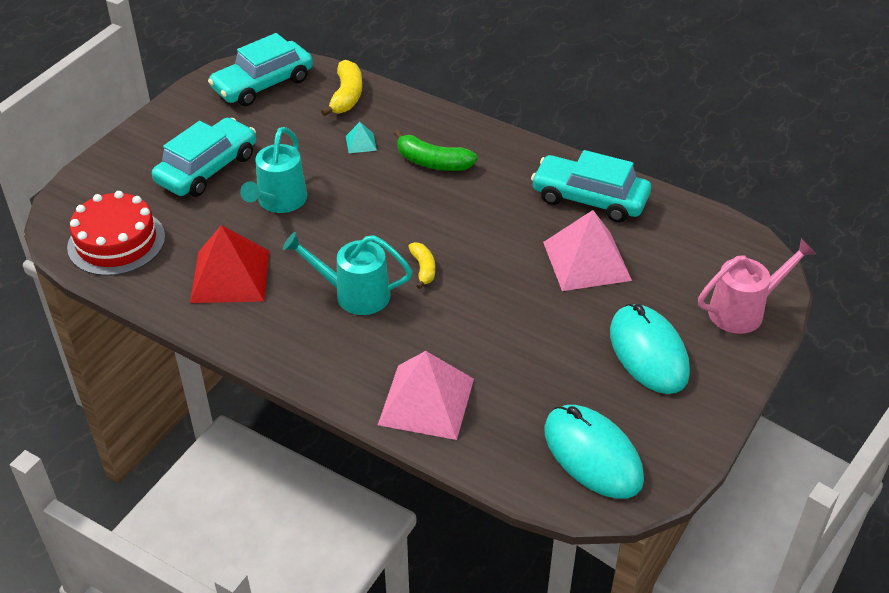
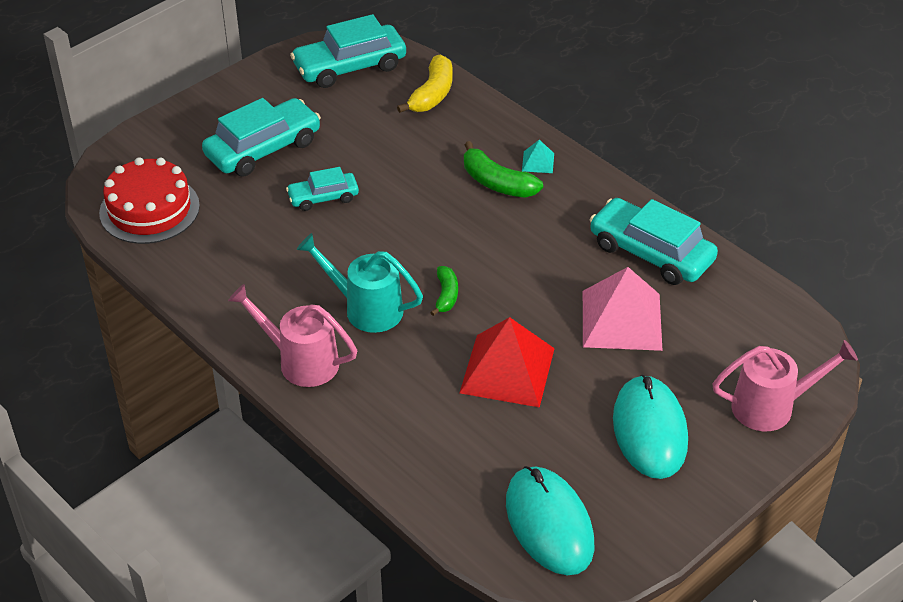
camera: 15 degrees right, 0 degrees up
red pyramid [190,225,269,303] -> red pyramid moved to [460,317,555,408]
turquoise watering can [240,127,307,213] -> turquoise car [286,167,359,211]
turquoise pyramid [346,122,377,153] -> turquoise pyramid moved to [522,140,554,173]
pink pyramid [378,351,474,440] -> none
yellow banana [408,242,435,289] -> green banana [430,266,458,316]
none -> pink watering can [228,284,357,387]

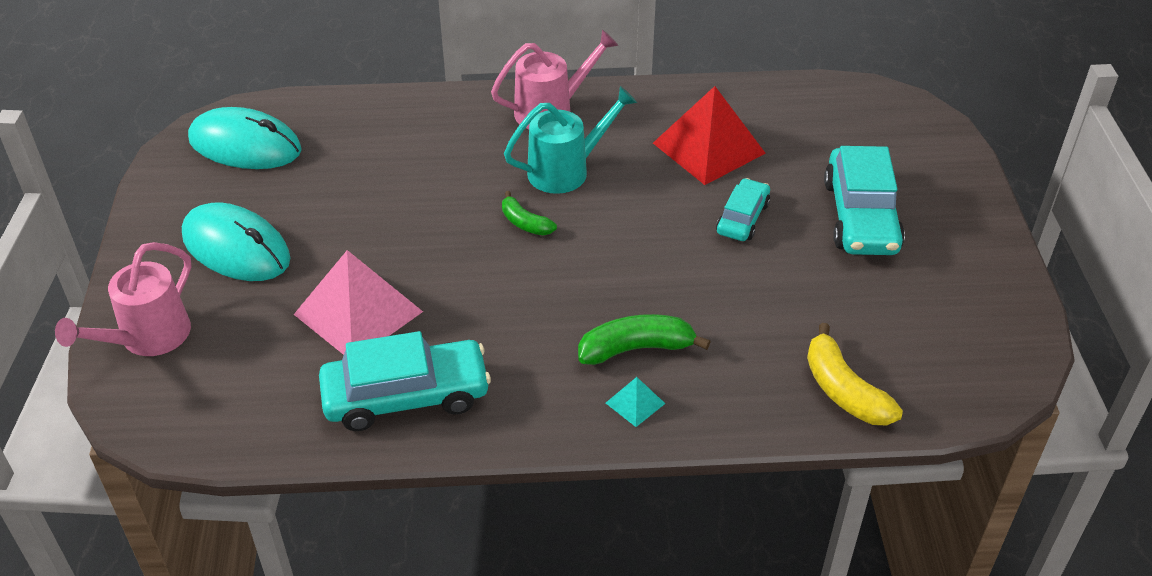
camera: 130 degrees right, 0 degrees up
red cake [99,157,200,244] -> none
turquoise car [290,14,406,88] -> none
red pyramid [460,317,555,408] -> red pyramid moved to [653,86,766,185]

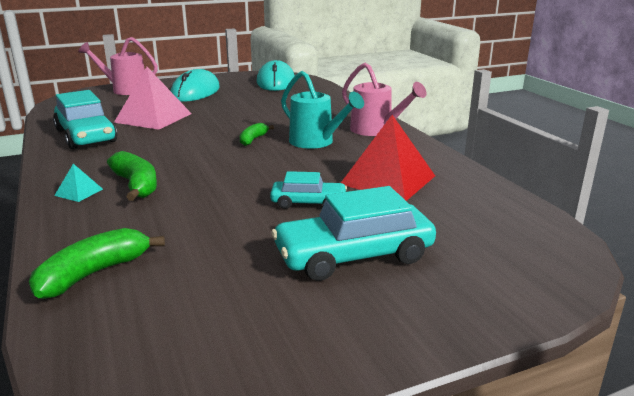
camera: 70 degrees right, 20 degrees down
yellow banana [807,323,903,425] -> green banana [29,228,165,299]

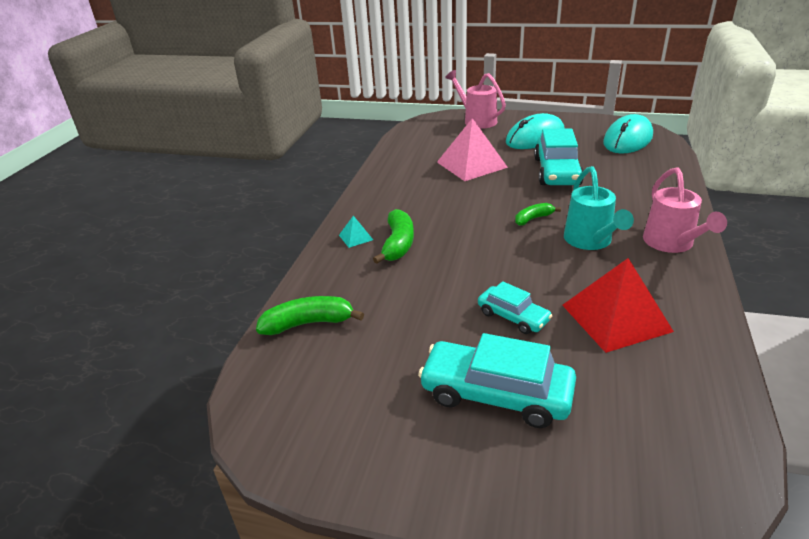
camera: 40 degrees right, 10 degrees up
turquoise car [53,90,117,149] -> turquoise car moved to [534,128,584,185]

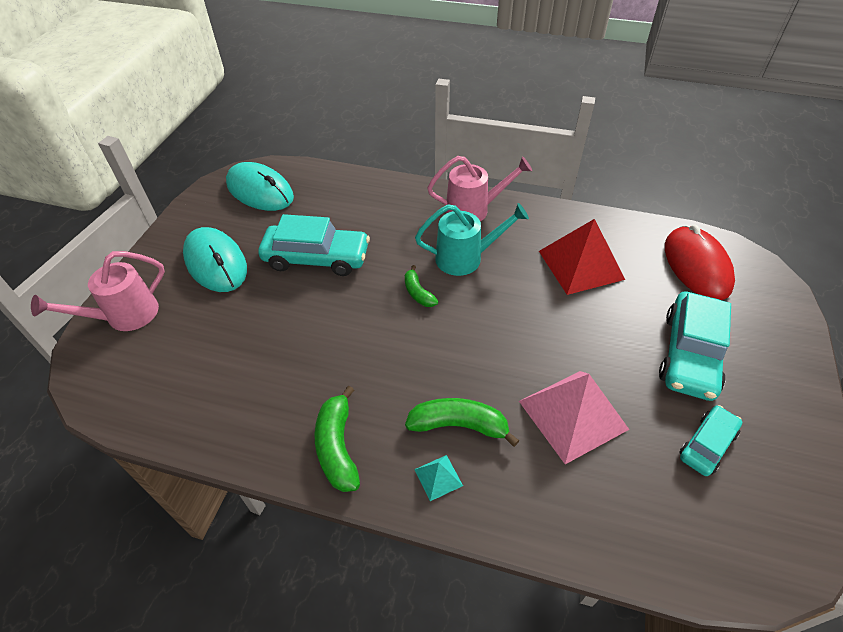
camera: 90 degrees left, 15 degrees up
green banana [256,296,364,335] -> green banana moved to [315,386,360,492]
pink pyramid [437,118,508,181] -> pink pyramid moved to [519,371,630,464]
turquoise car [478,281,552,334] -> turquoise car moved to [679,405,742,476]
none -> red mouse [665,225,735,300]

